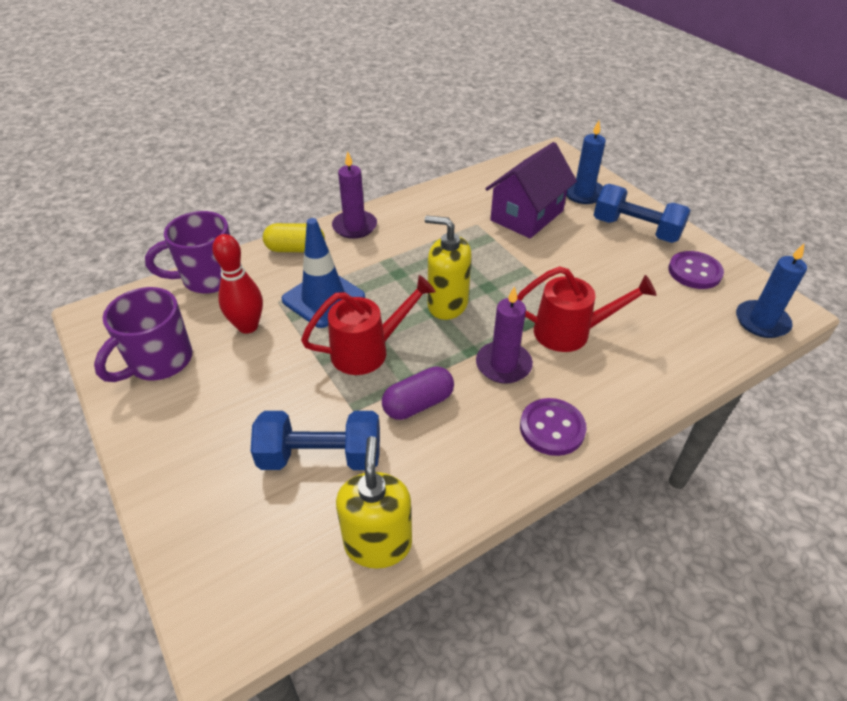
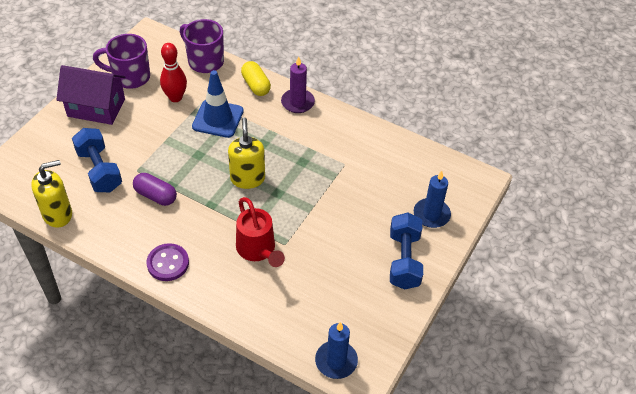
camera: 60 degrees right, 5 degrees up
red watering can [301,275,436,375] -> none
purple candle [476,286,533,384] -> none
purple house [485,142,577,239] -> purple house moved to [56,65,126,125]
purple button [668,251,724,289] -> none

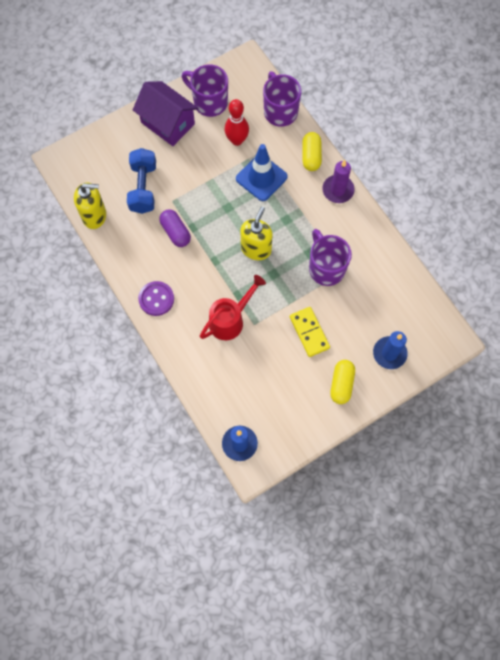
camera: 30 degrees right, 20 degrees up
red watering can [236,197,285,267] -> red watering can turned 135 degrees counterclockwise [200,275,266,340]
blue dumbbell [390,213,423,290] -> yellow capsule [330,360,355,404]
none -> yellow domino [290,307,330,357]
none -> purple mug [309,229,352,286]

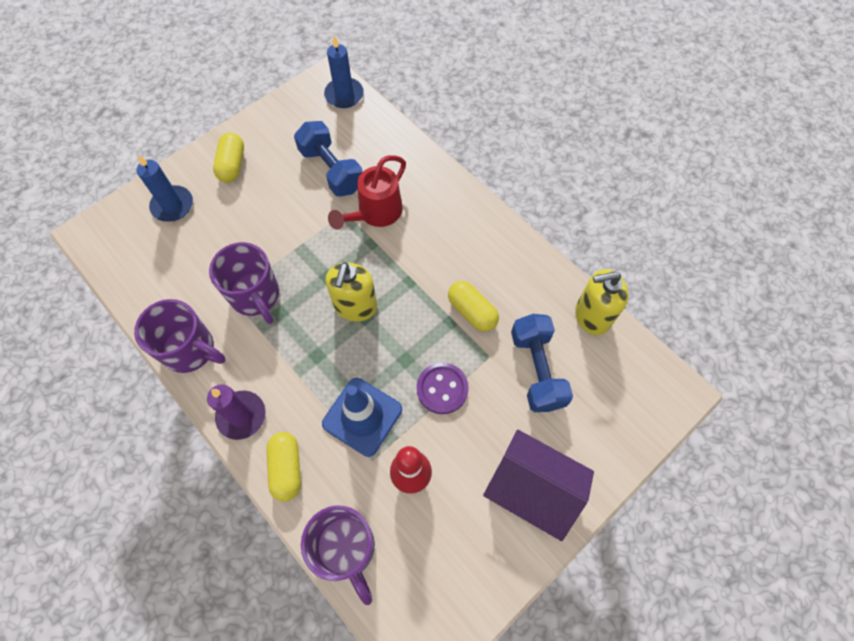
camera: 170 degrees right, 5 degrees down
purple button [138,281,174,316] -> purple button moved to [417,363,469,414]
purple capsule [159,209,191,247] -> yellow capsule [448,281,499,332]
purple mug [182,64,228,117] -> purple mug moved to [134,299,226,373]
yellow domino [290,307,330,357] -> none
none -> blue dumbbell [294,121,362,197]

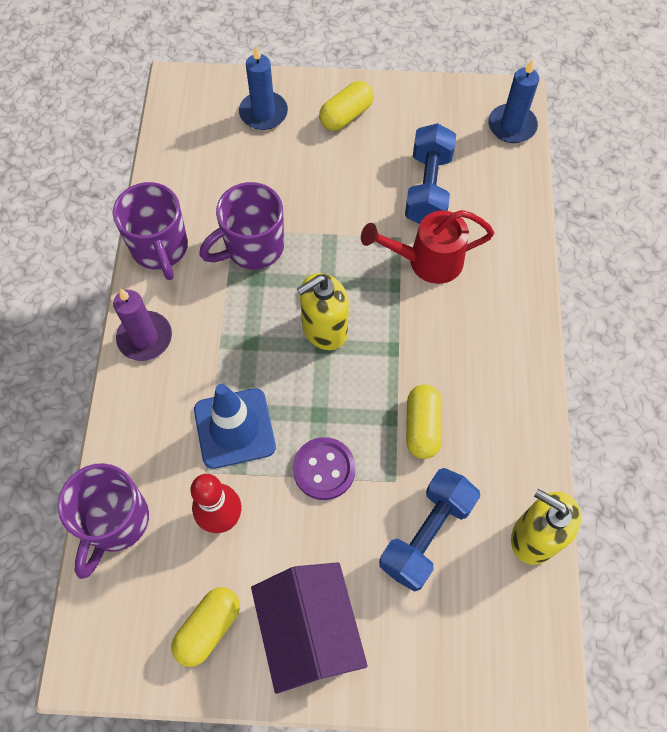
camera: 45 degrees right, 0 degrees up
purple mug [209,242,279,324] -> purple mug turned 45 degrees clockwise [199,182,284,269]
yellow capsule [266,432,301,502] -> yellow capsule moved to [171,587,240,667]

